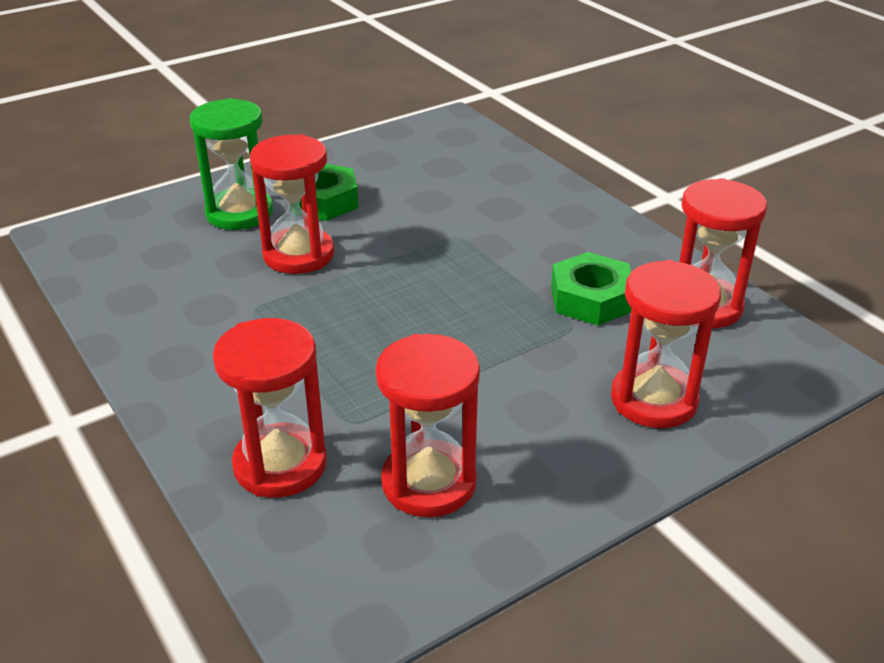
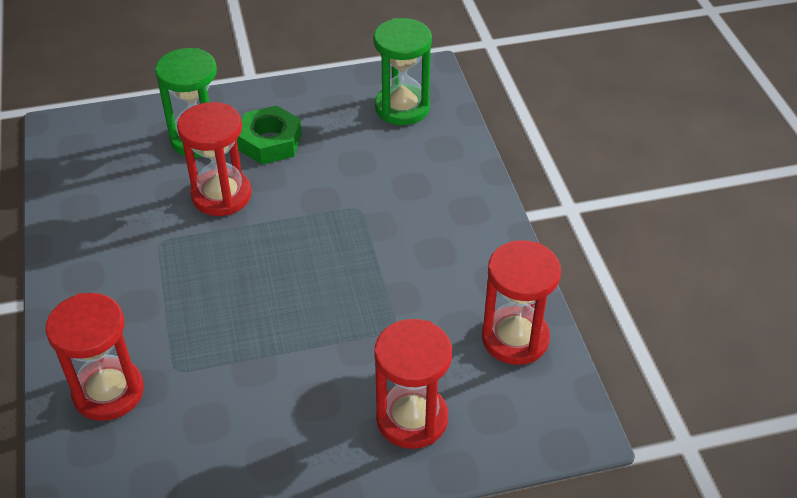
camera: 20 degrees right, 10 degrees up
red hourglass [376,334,480,517] -> none
green nut [551,252,632,325] -> none
none -> green hourglass [373,18,432,125]

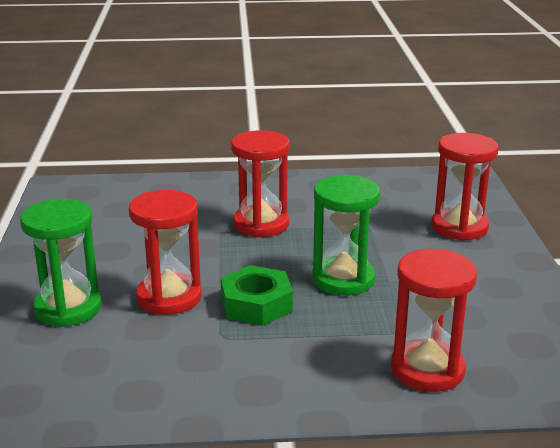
camera: 80 degrees left, 20 degrees down
green nut [237,105,302,165] -> green nut moved to [221,265,293,326]
green hourglass [373,18,432,125] -> green hourglass moved to [312,175,380,295]
red hourglass [482,240,561,365] -> red hourglass moved to [231,130,290,238]

